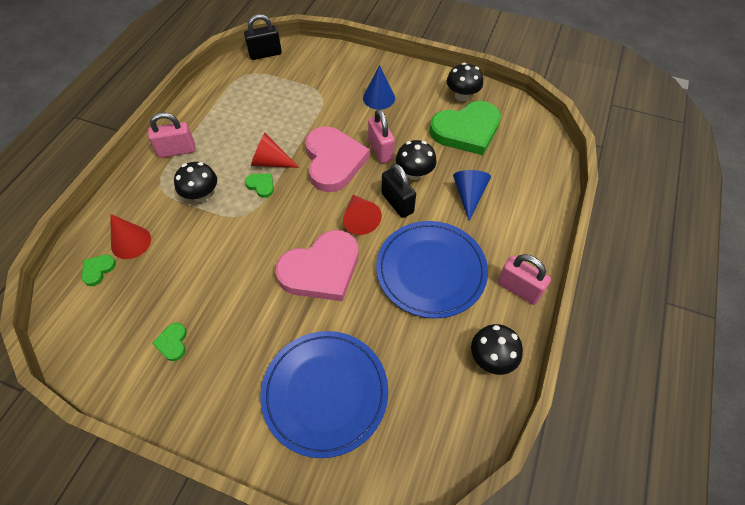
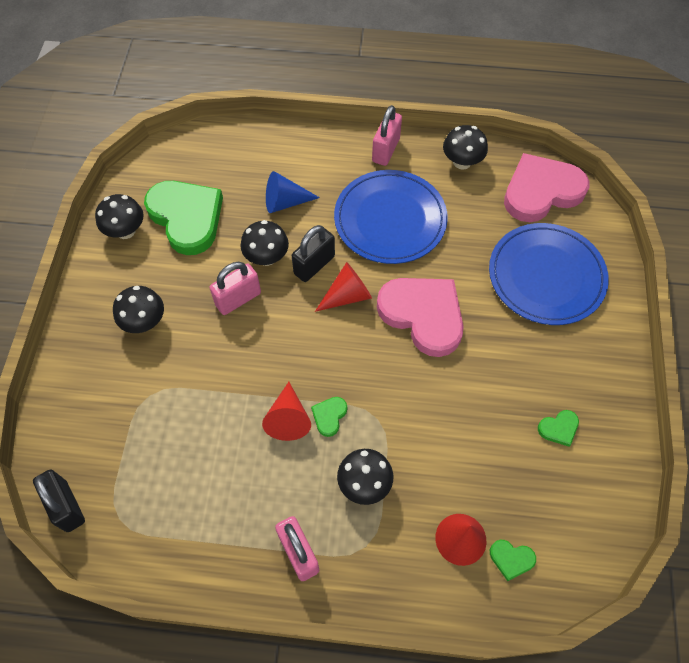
camera: 105 degrees left, 5 degrees up
pink heart [305,127,370,192] -> pink heart moved to [504,153,589,222]
blue cone [363,65,395,110] -> black mushroom [113,286,164,333]

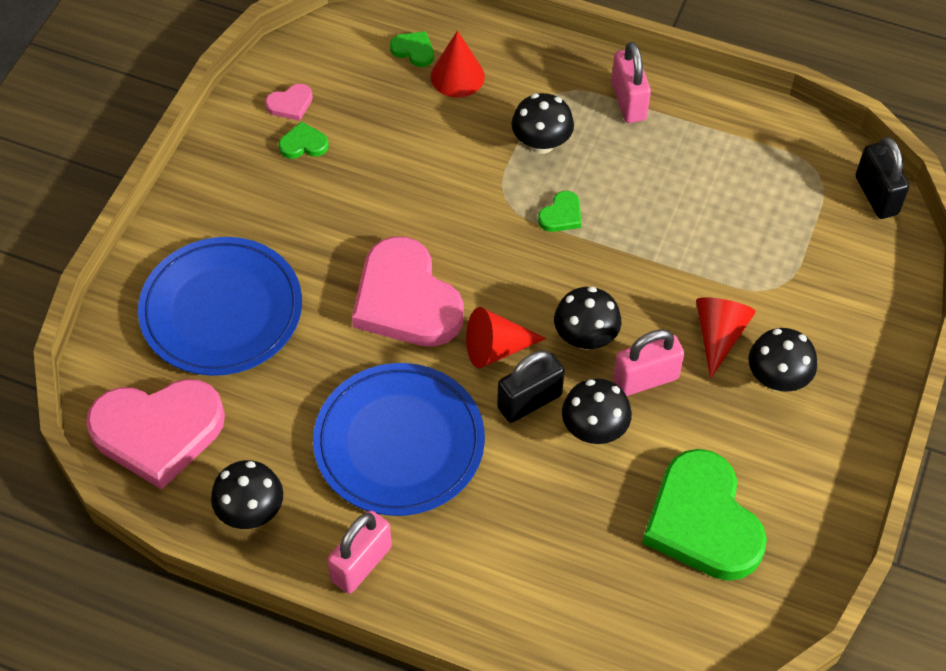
camera: 165 degrees left, 5 degrees down
black mushroom [95,194,144,239] -> black mushroom moved to [554,287,621,350]
red cone [262,382,311,441] -> red cone moved to [696,297,756,379]
blue cone [266,171,320,213] -> none
none -> pink heart [265,84,313,121]

